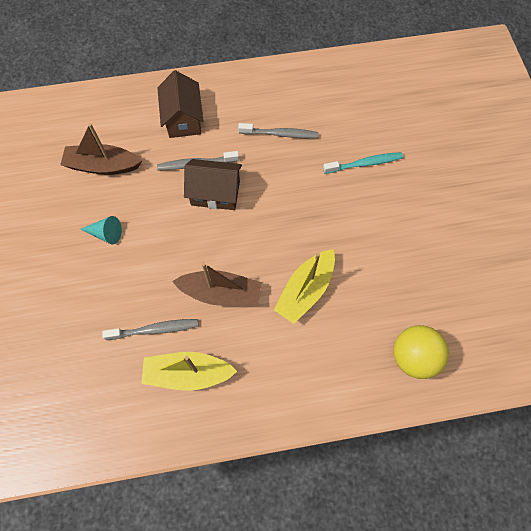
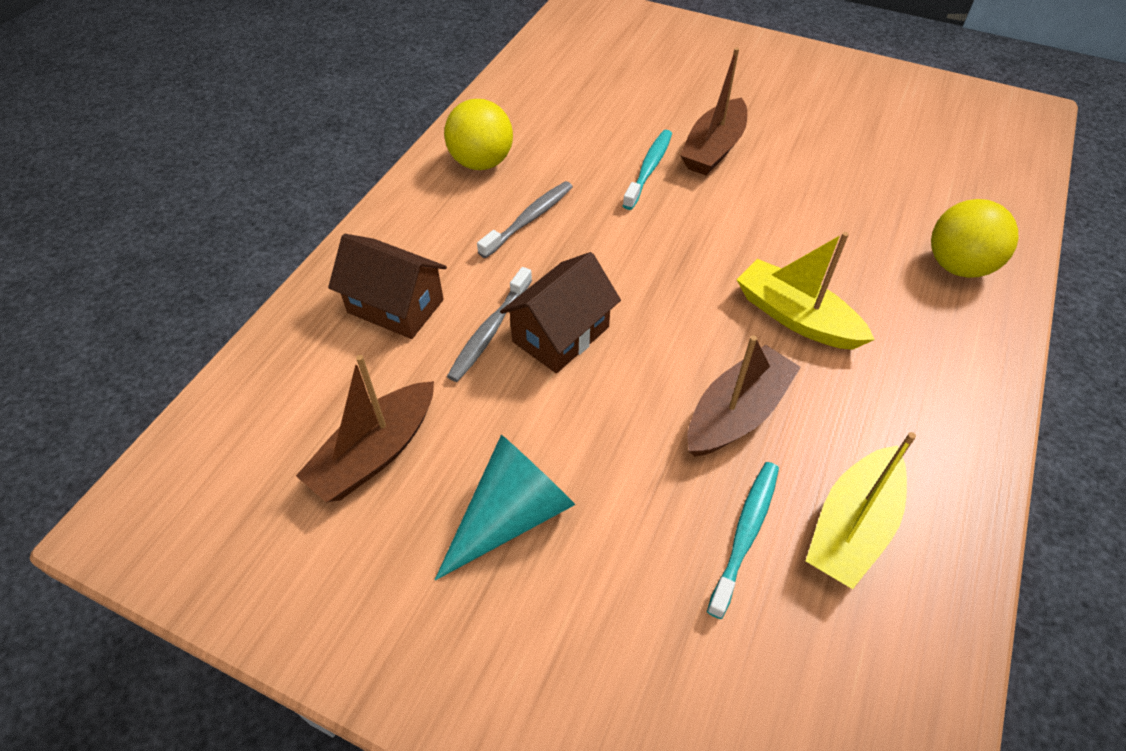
camera: 55 degrees left, 15 degrees down
turquoise cone [80,216,122,244] -> turquoise cone [435,435,575,580], size x1.74
grey toothbrush [102,319,199,340] -> turquoise toothbrush [707,462,779,619]
yellow boat [274,249,335,324] -> yellow boat turned 150 degrees clockwise [736,232,875,350]
none -> yellow ball [444,99,513,170]
none -> brown boat [680,48,747,175]

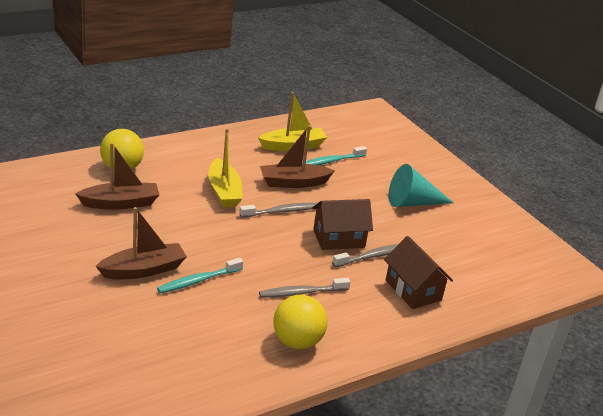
camera: 150 degrees left, 20 degrees down
brown boat [296,355,434,503] -> brown boat moved to [75,143,159,210]
none -> grey toothbrush [239,203,317,217]

